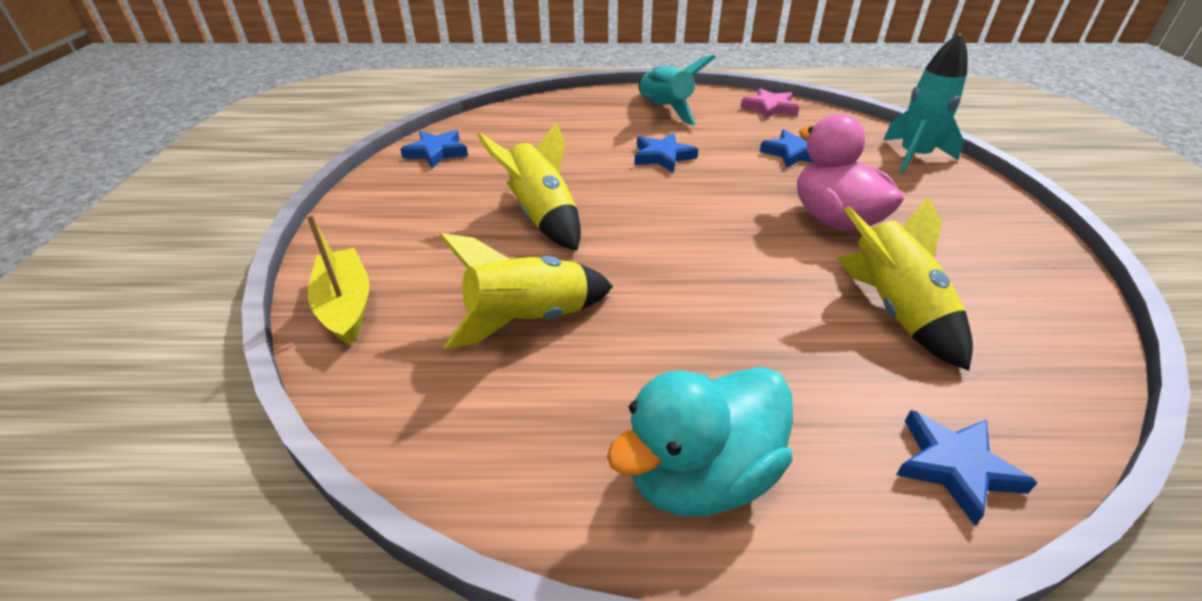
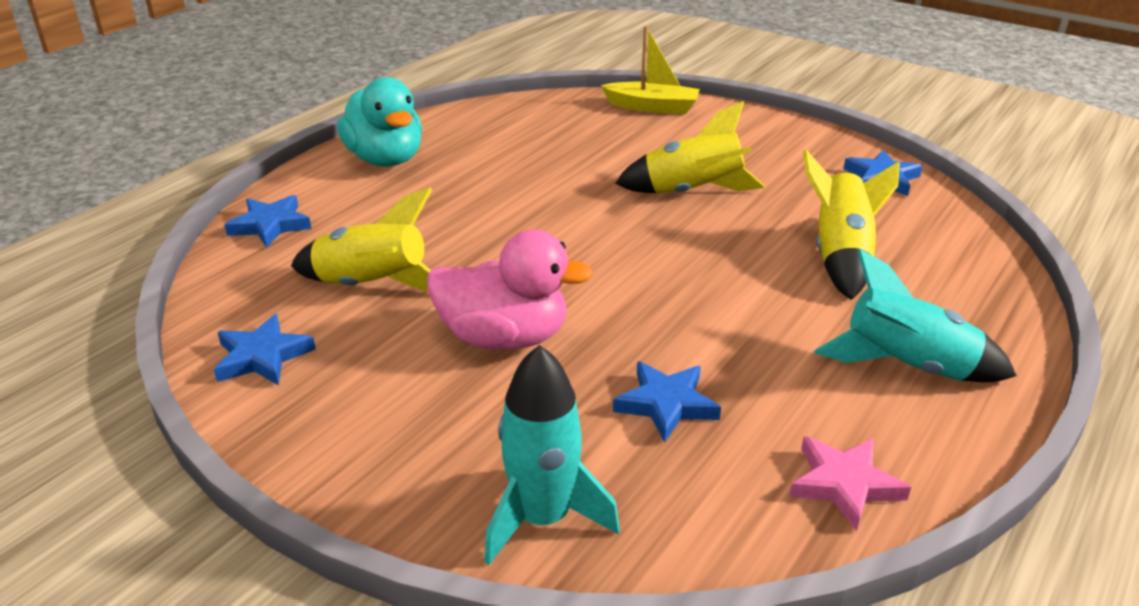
camera: 125 degrees right, 5 degrees down
yellow rocket [439,233,613,349] -> yellow rocket moved to [802,149,900,300]
turquoise duck [607,367,793,516] -> turquoise duck turned 150 degrees clockwise [337,77,422,167]
blue star [634,133,698,172] -> blue star moved to [214,314,316,385]

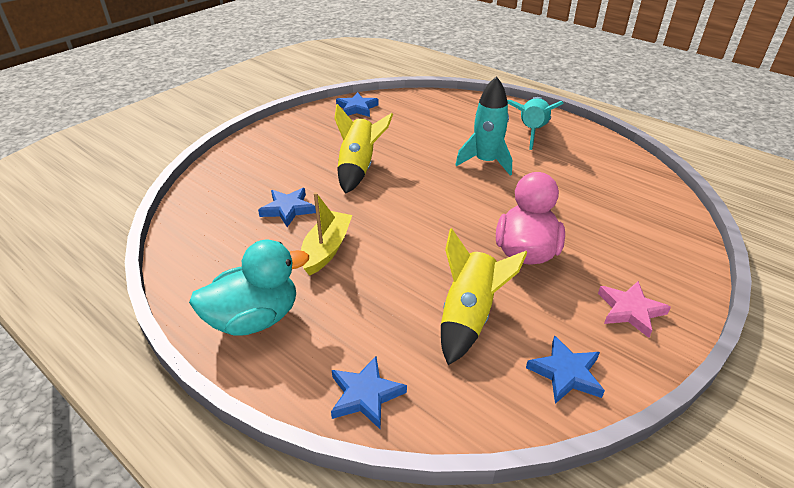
camera: 85 degrees left, 5 degrees up
turquoise rocket [484,345,620,565] -> turquoise rocket moved to [455,76,512,176]
yellow boat [601,26,700,114] -> yellow boat moved to [301,192,352,276]
blue star [613,361,721,442] -> blue star moved to [258,188,316,227]
pink star [789,436,911,531] -> pink star moved to [598,281,671,338]
yellow rocket [802,149,900,300] -> none

